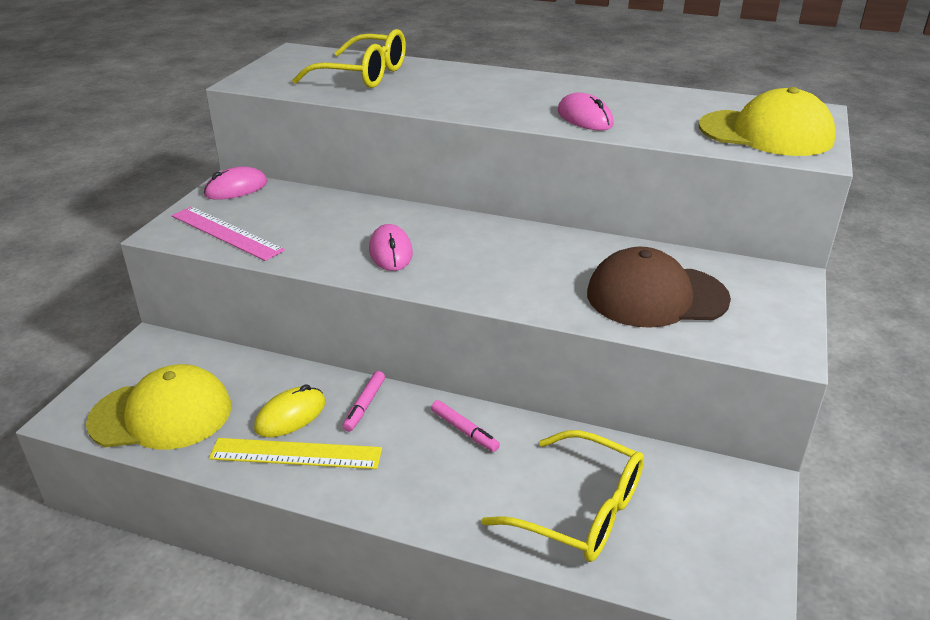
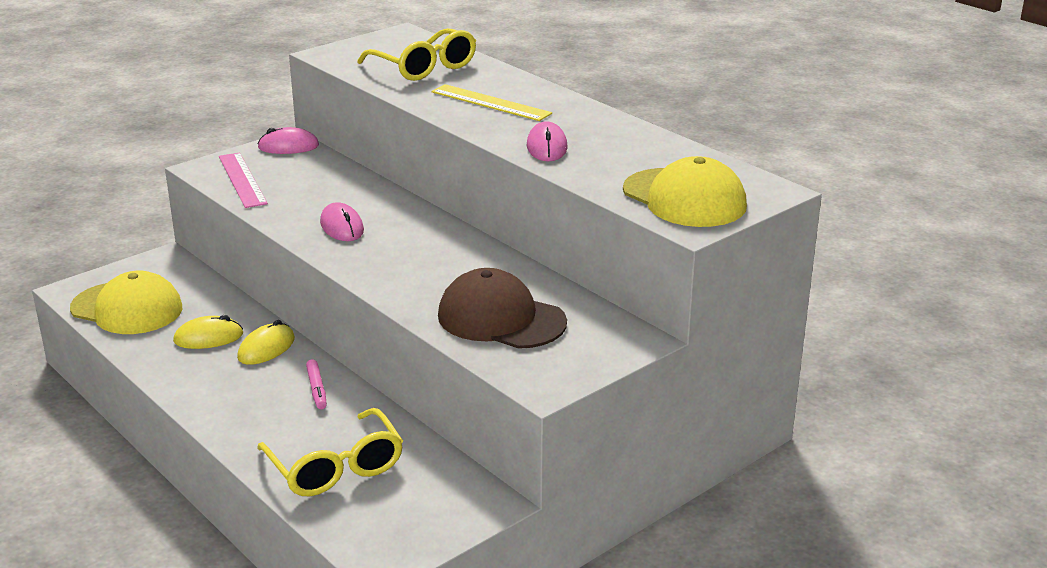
camera: 30 degrees right, 5 degrees down
yellow ruler [209,438,382,469] -> yellow ruler moved to [432,84,552,121]
pink marker [343,371,385,432] -> yellow mouse [237,320,295,365]
pink mouse [369,224,413,271] -> pink mouse turned 45 degrees counterclockwise [320,202,364,241]

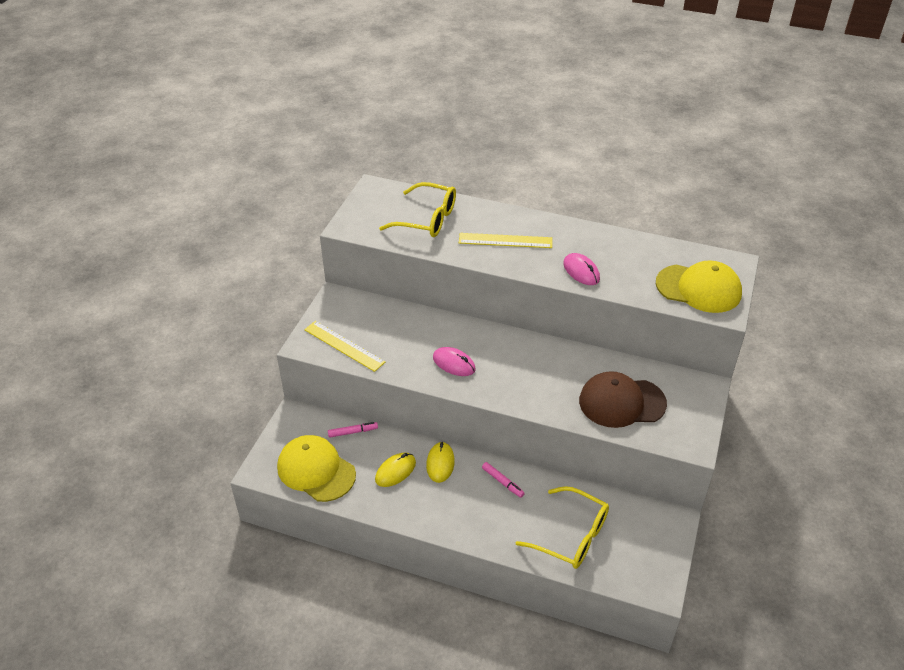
camera: 30 degrees left, 15 degrees up
yellow cap [70,271,182,334] -> yellow cap turned 135 degrees counterclockwise [277,435,356,502]
pink ruler [219,153,268,208] -> yellow ruler [304,321,385,372]
pink mouse [258,127,319,154] -> none
none -> pink marker [328,422,378,438]

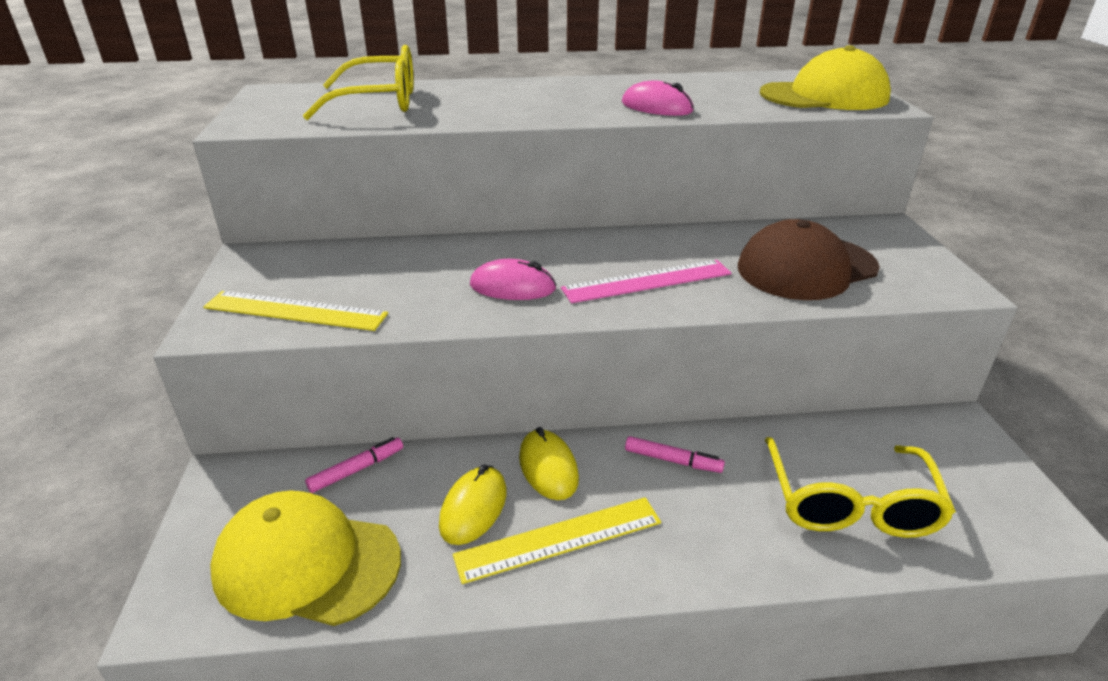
camera: 25 degrees left, 10 degrees down
yellow ruler [459,233,552,248] -> yellow ruler moved to [453,497,661,584]
yellow glasses [516,486,609,569] -> yellow glasses turned 90 degrees clockwise [765,437,956,538]
none -> pink ruler [561,260,732,303]

